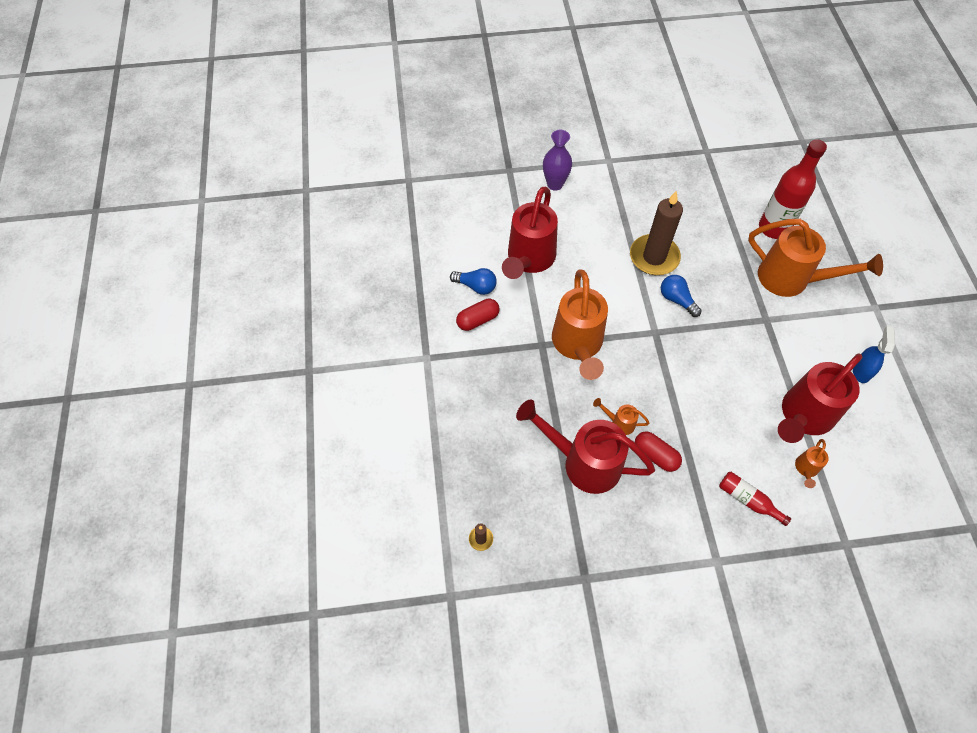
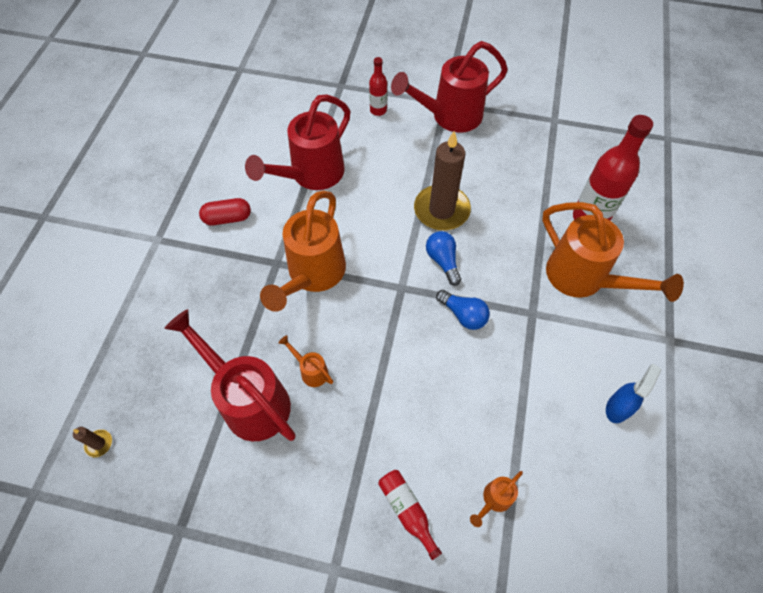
camera: 20 degrees right, 0 degrees up
blue light bulb [450,268,497,295] -> blue light bulb moved to [436,290,490,330]
purple vase [543,130,572,191] -> red bottle [369,57,387,116]
red capsule [635,431,682,472] -> none
red watering can [778,354,862,443] -> red watering can moved to [391,41,508,133]

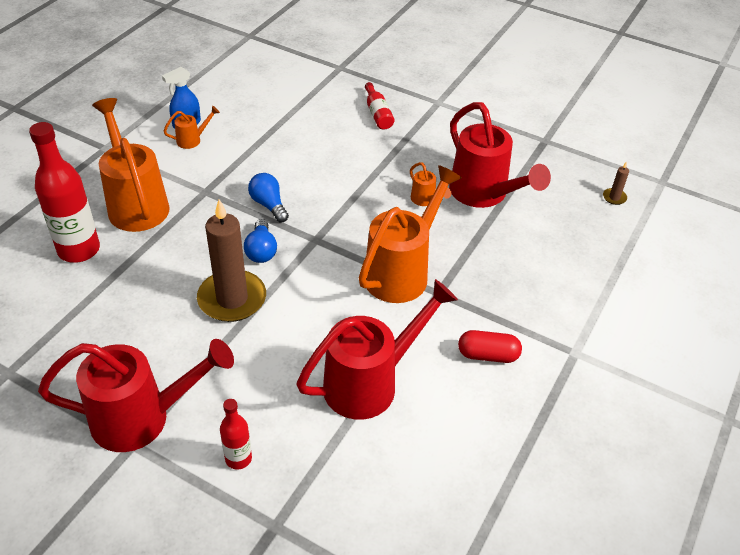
camera: 165 degrees left, 15 degrees down
orange watering can [470,471,523,527] -> orange watering can moved to [163,106,220,149]

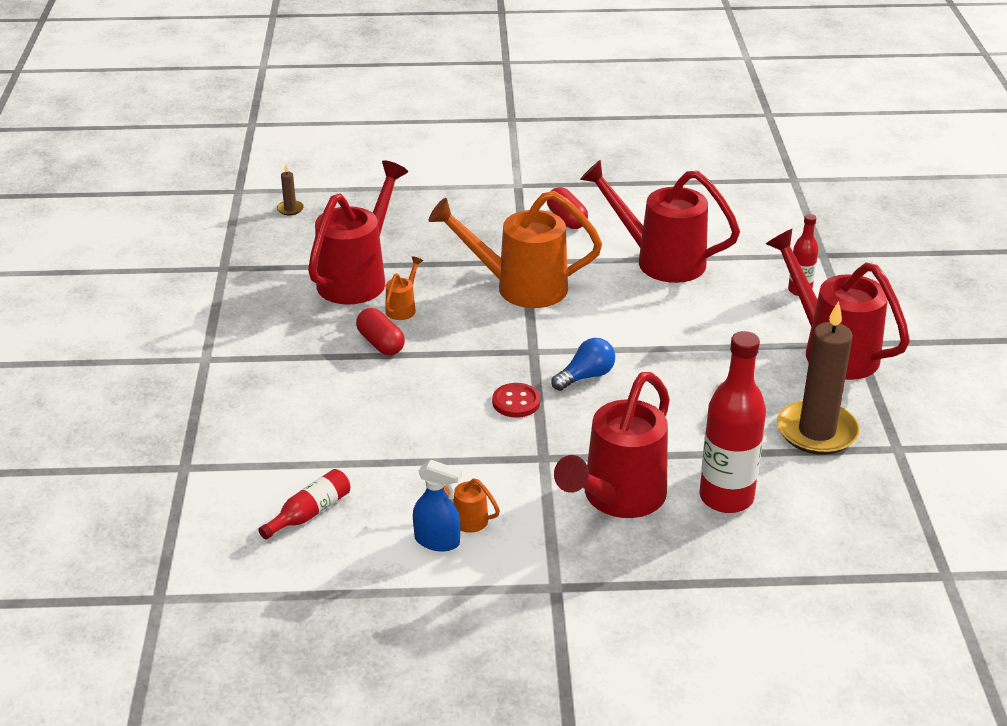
camera: 120 degrees left, 10 degrees down
orange watering can [92,98,170,232] -> red watering can [554,372,670,518]
brown candle [197,200,266,322] -> brown candle moved to [777,301,860,455]
blue light bulb [248,173,289,222] -> red button [492,383,540,418]
red bottle [365,82,395,130] -> red bottle moved to [258,469,350,540]
none -> red capsule [356,308,405,355]

